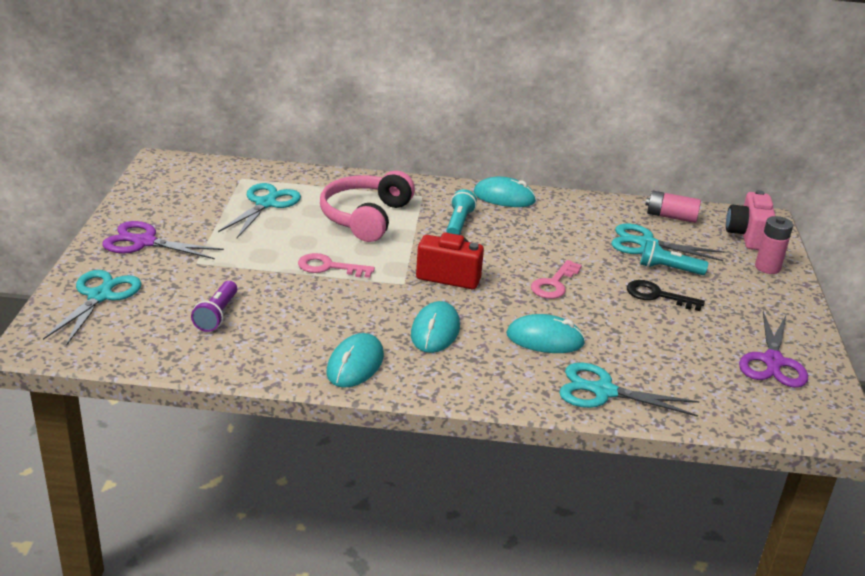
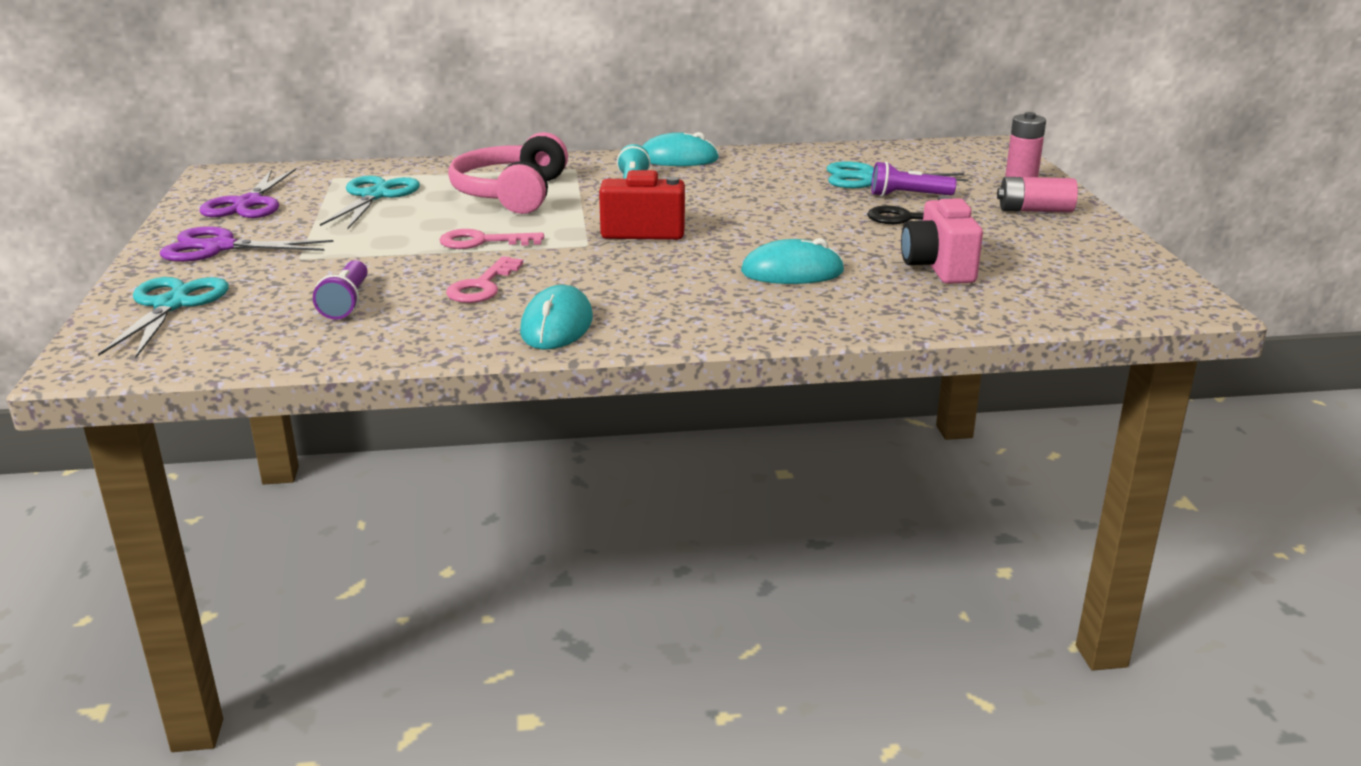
camera: 10 degrees left, 5 degrees down
turquoise mouse [411,301,460,353] -> none
pink key [531,260,582,299] -> pink key moved to [446,256,523,303]
turquoise scissors [559,363,699,417] -> none
turquoise flashlight [640,240,708,275] -> purple flashlight [871,161,956,197]
pink battery [645,191,701,223] -> pink battery moved to [997,177,1078,213]
pink camera [726,190,775,250] -> pink camera moved to [901,195,983,284]
purple scissors [739,311,808,388] -> purple scissors moved to [200,168,296,218]

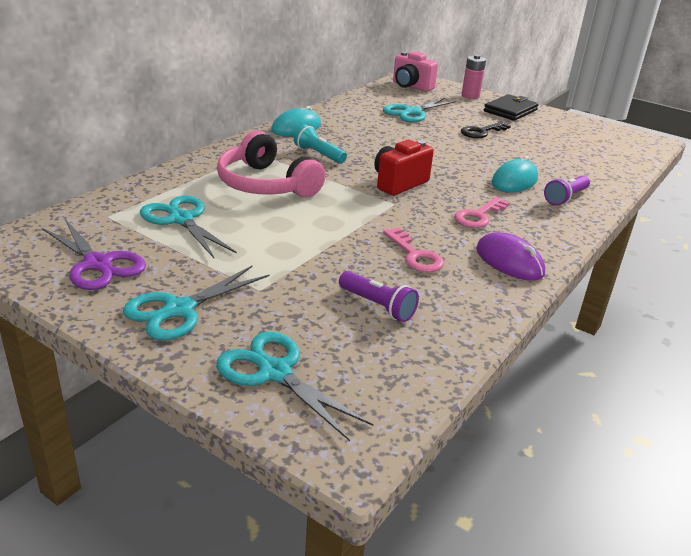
camera: 50 degrees left, 5 degrees up
purple scissors [160,226,333,262] -> turquoise scissors [123,266,270,340]
pink key [439,229,544,249] -> pink key moved to [454,197,510,228]
turquoise mouse [520,285,593,349] -> purple mouse [476,232,545,281]
purple flashlight [871,161,956,197] -> purple flashlight moved to [544,176,590,206]
pink camera [901,195,983,284] -> pink camera moved to [393,51,438,92]
pink battery [997,177,1078,213] -> black wallet [484,94,539,121]

